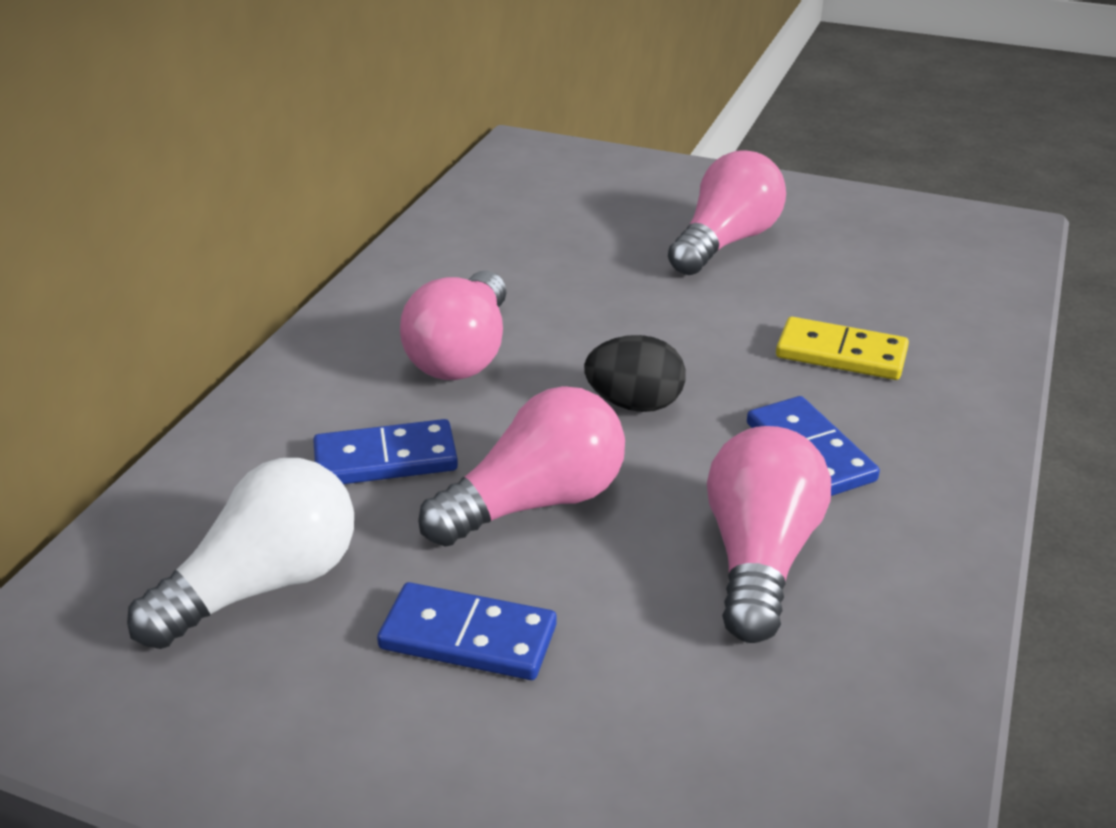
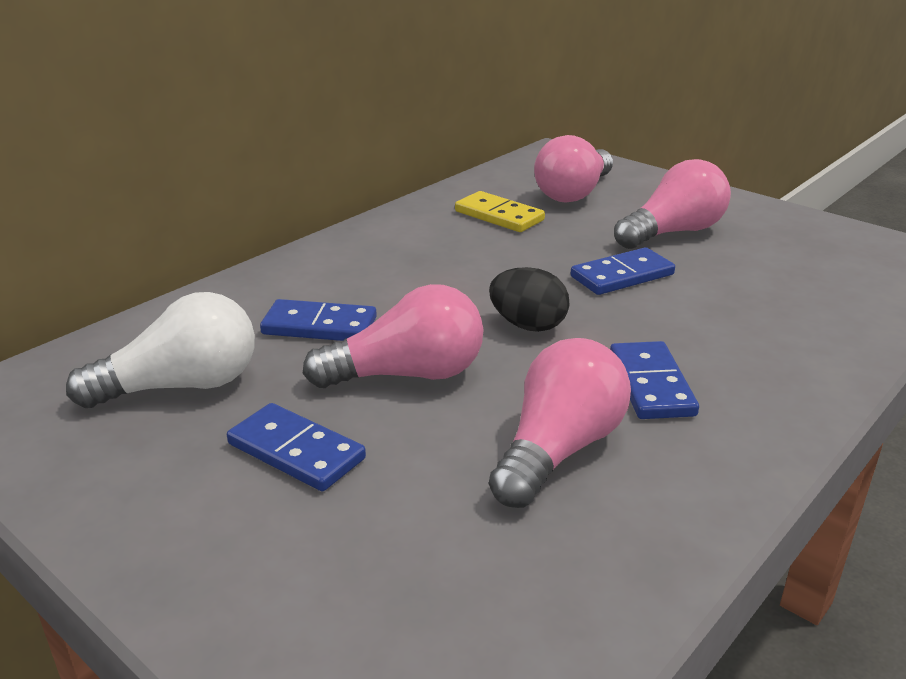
camera: 20 degrees right, 5 degrees down
pink light bulb [400,271,507,380] -> pink light bulb moved to [534,135,613,202]
yellow domino [776,317,909,380] -> yellow domino moved to [455,191,545,232]
none -> blue domino [571,247,675,295]

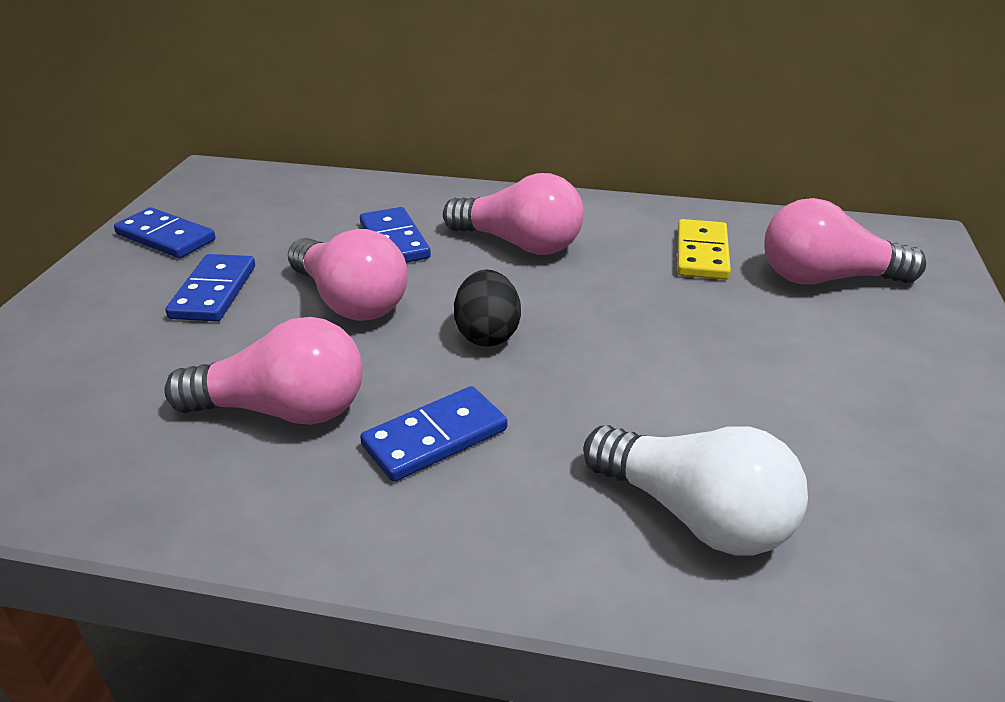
camera: 60 degrees right, 5 degrees up
white light bulb [66,292,255,408] -> white light bulb moved to [583,425,808,556]
blue domino [571,247,675,295] -> blue domino moved to [114,207,215,258]
pink light bulb [614,159,731,249] -> pink light bulb moved to [443,173,584,255]

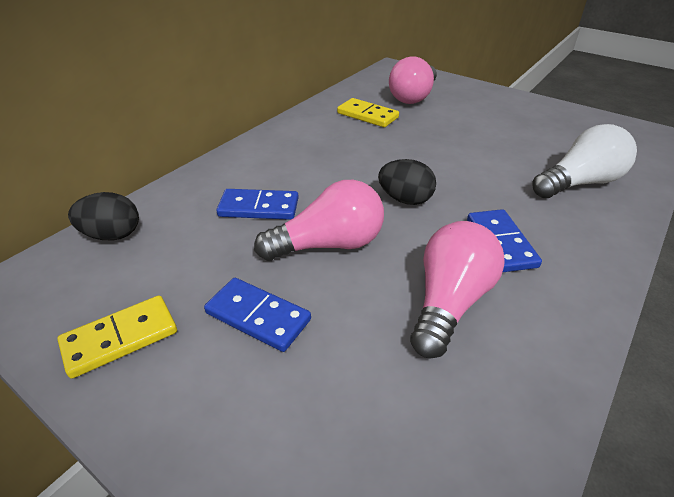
camera: 65 degrees left, 5 degrees up
blue domino [114,207,215,258] -> yellow domino [57,295,177,379]
pink light bulb [443,173,584,255] -> none
none -> black egg [68,192,139,240]

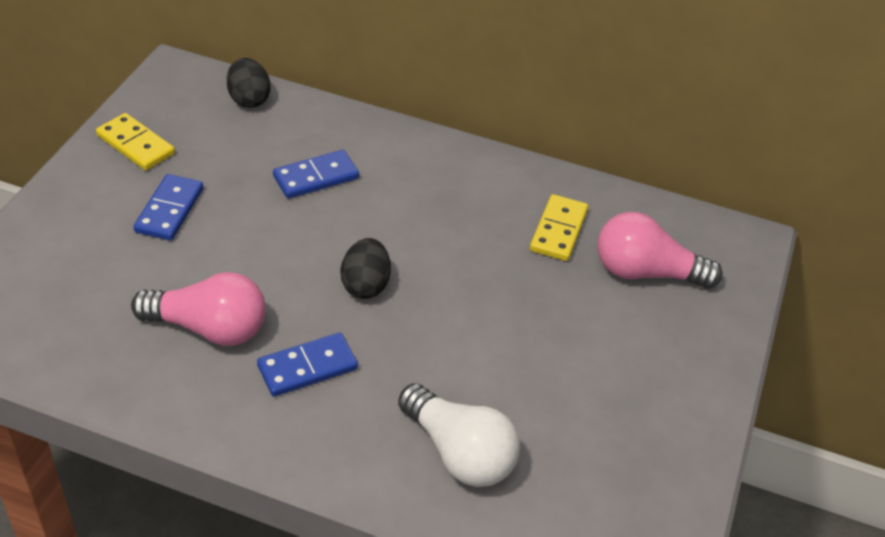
camera: 70 degrees right, 5 degrees up
blue domino [216,189,299,220] -> blue domino turned 75 degrees clockwise [273,150,359,199]
pink light bulb [254,180,384,261] -> none

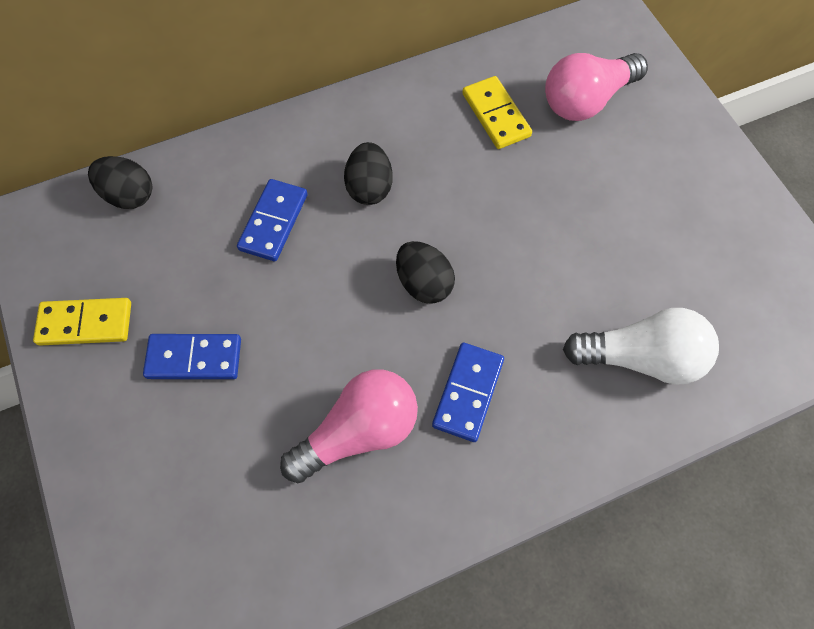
camera: 40 degrees left, 20 degrees up
blue domino [133,174,203,241] -> blue domino turned 60 degrees counterclockwise [143,334,241,379]
none -> black egg [344,142,393,205]

